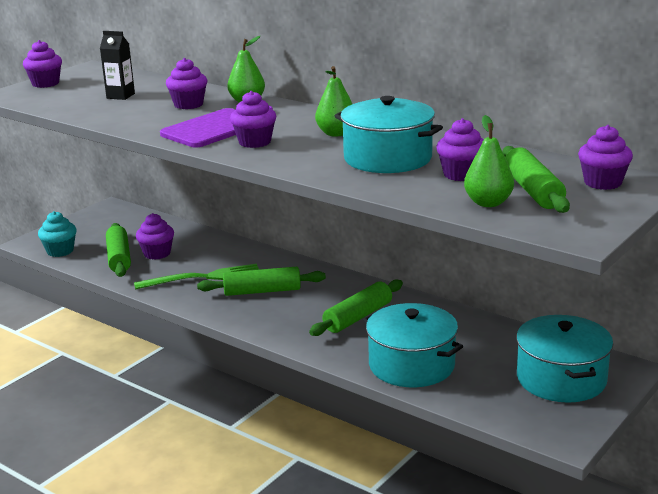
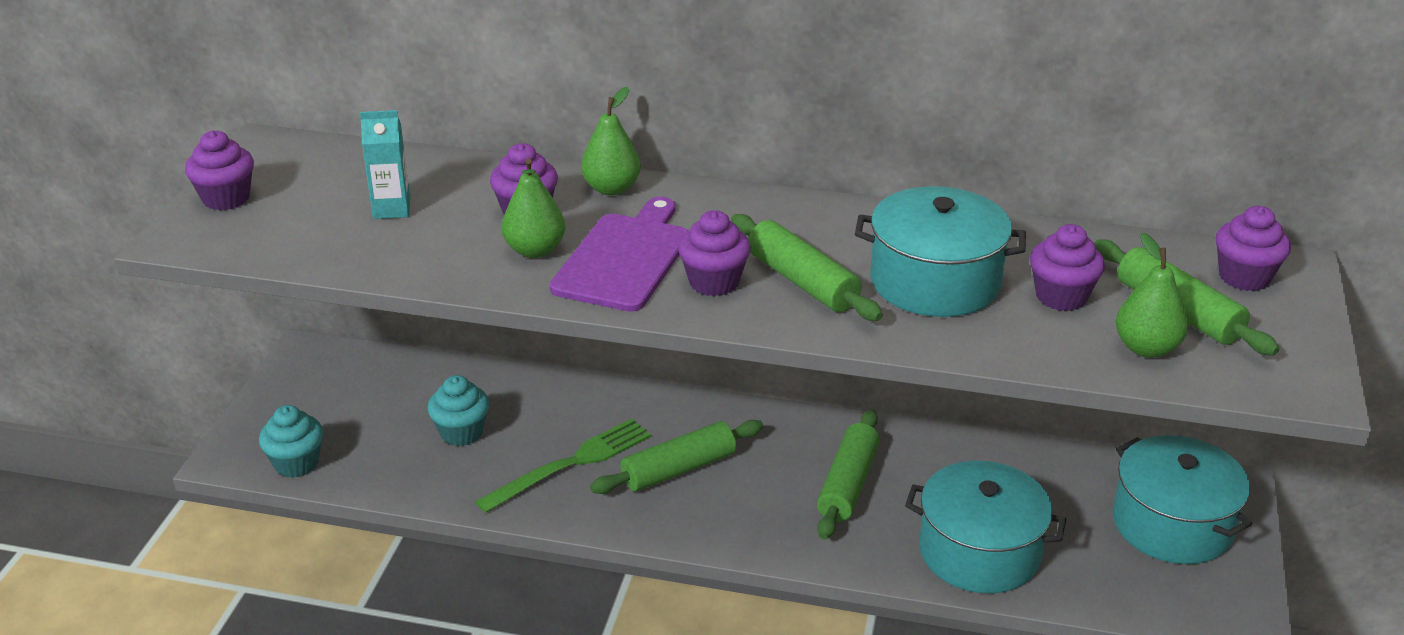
camera: 25 degrees left, 10 degrees up
black carton [100,31,135,100] -> turquoise carton [360,110,410,219]
green rolling pin [106,223,131,277] -> green rolling pin moved to [731,214,883,321]
purple cupcake [136,213,174,260] -> turquoise cupcake [427,375,489,446]
green pear [315,66,352,137] -> green pear moved to [502,159,565,258]

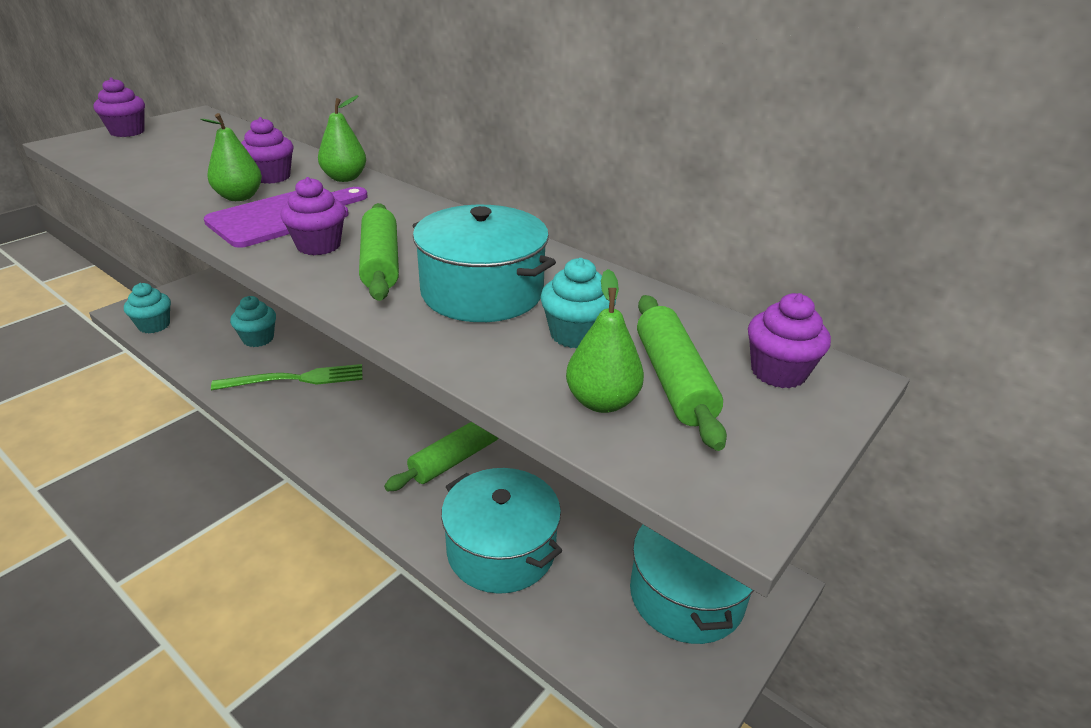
camera: 25 degrees right, 0 degrees up
turquoise carton [360,110,410,219] -> none
green rolling pin [590,420,763,494] -> none
purple cupcake [1030,224,1105,311] -> turquoise cupcake [540,258,616,349]

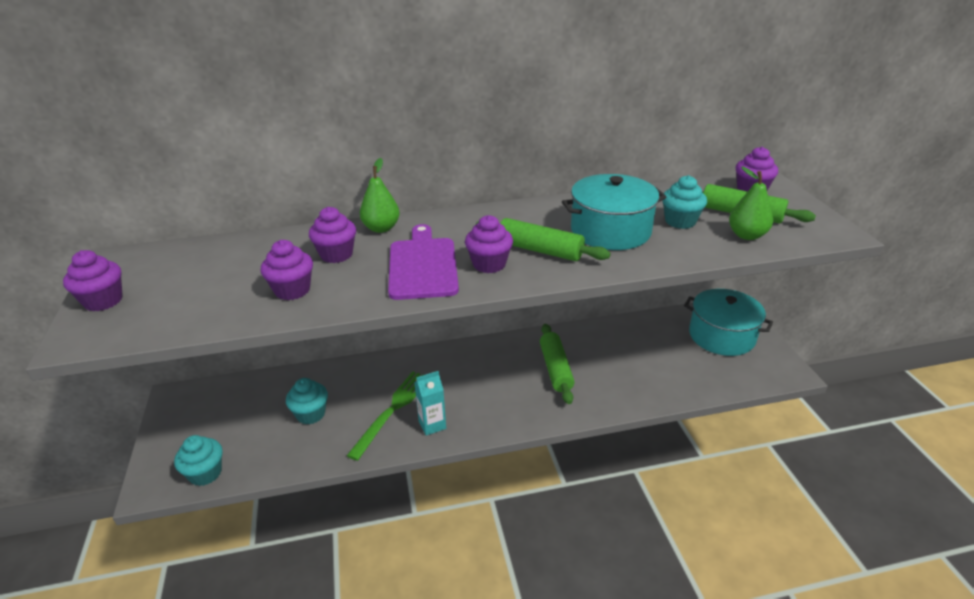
camera: 50 degrees left, 0 degrees up
green pear [200,113,262,201] -> none
turquoise pot [441,468,562,594] -> none
none -> purple cupcake [261,240,313,300]
none -> turquoise carton [414,371,446,436]

